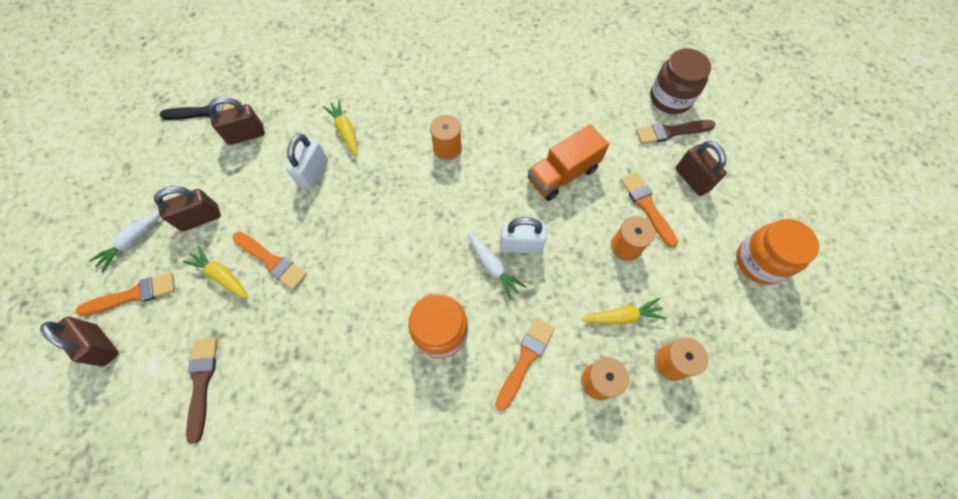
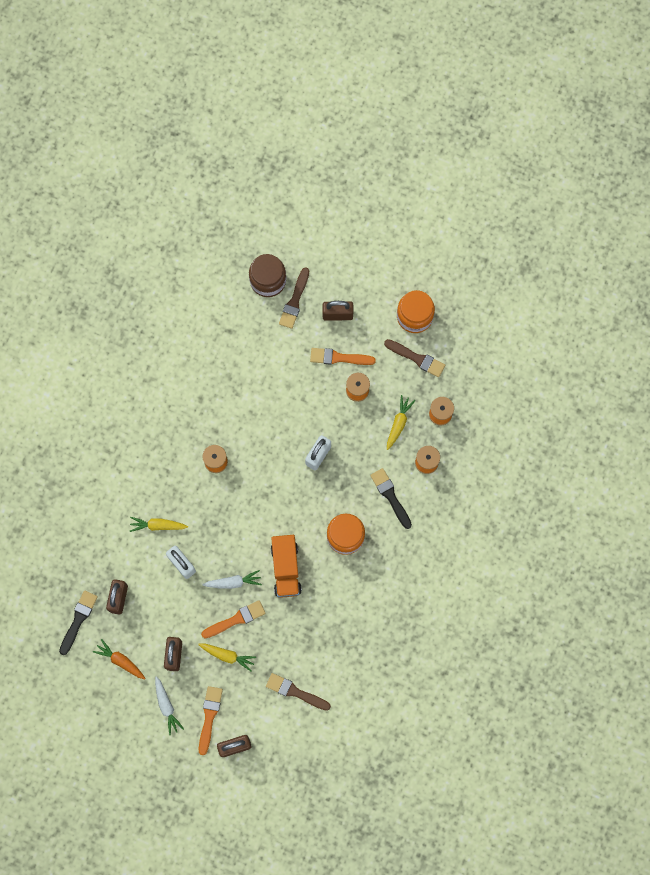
camera: 60 degrees left, 10 degrees up
yellow carrot [183,246,248,298] -> yellow carrot turned 135 degrees counterclockwise [198,644,256,671]
white carrot [469,233,526,300] -> white carrot moved to [202,570,262,589]
orange brush [495,318,555,411] -> black brush [370,468,412,529]
orange truck [528,124,609,201] -> orange truck moved to [271,535,302,598]
none -> orange carrot [93,639,146,679]
none -> brown brush [384,339,445,377]

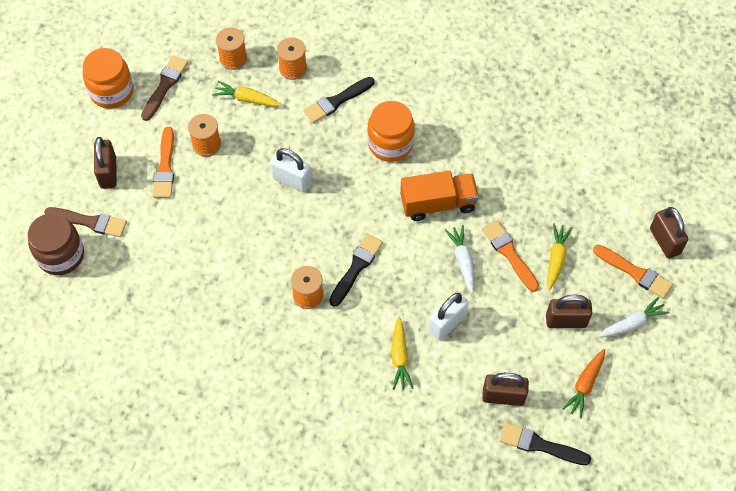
camera: 95 degrees left, 15 degrees down
orange brush [199,686,223,755] -> orange brush turned 150 degrees counterclockwise [593,244,673,299]
brown brush [266,673,331,711] -> none
none -> black brush [329,234,383,307]

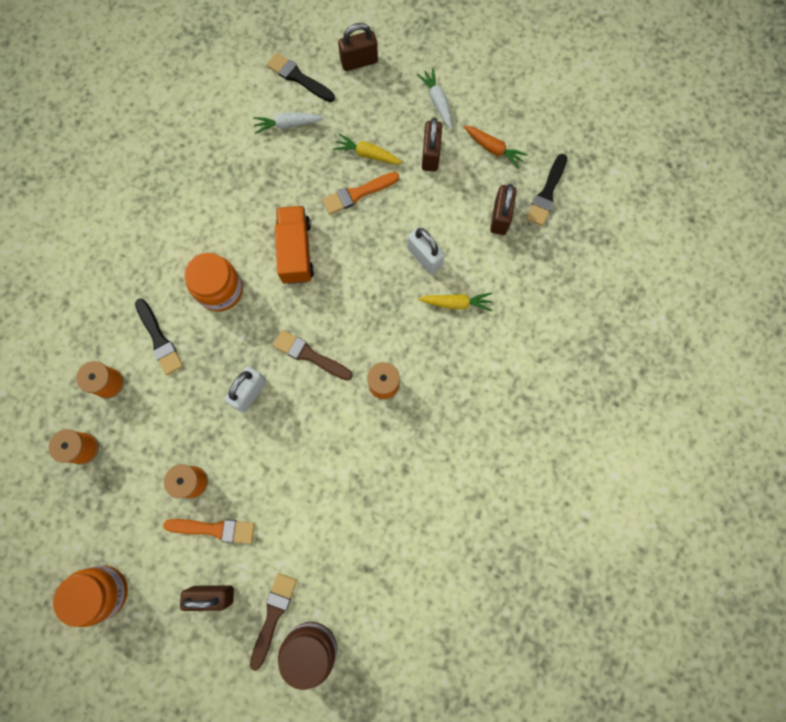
camera: 85 degrees left, 15 degrees up
brown brush [141,56,188,121] -> brown brush moved to [273,330,353,381]
yellow carrot [212,81,281,107] -> none
black brush [329,234,383,307] -> black brush moved to [266,53,335,102]
white carrot [445,225,474,293] -> white carrot moved to [253,112,324,134]
orange brush [593,244,673,299] -> none

